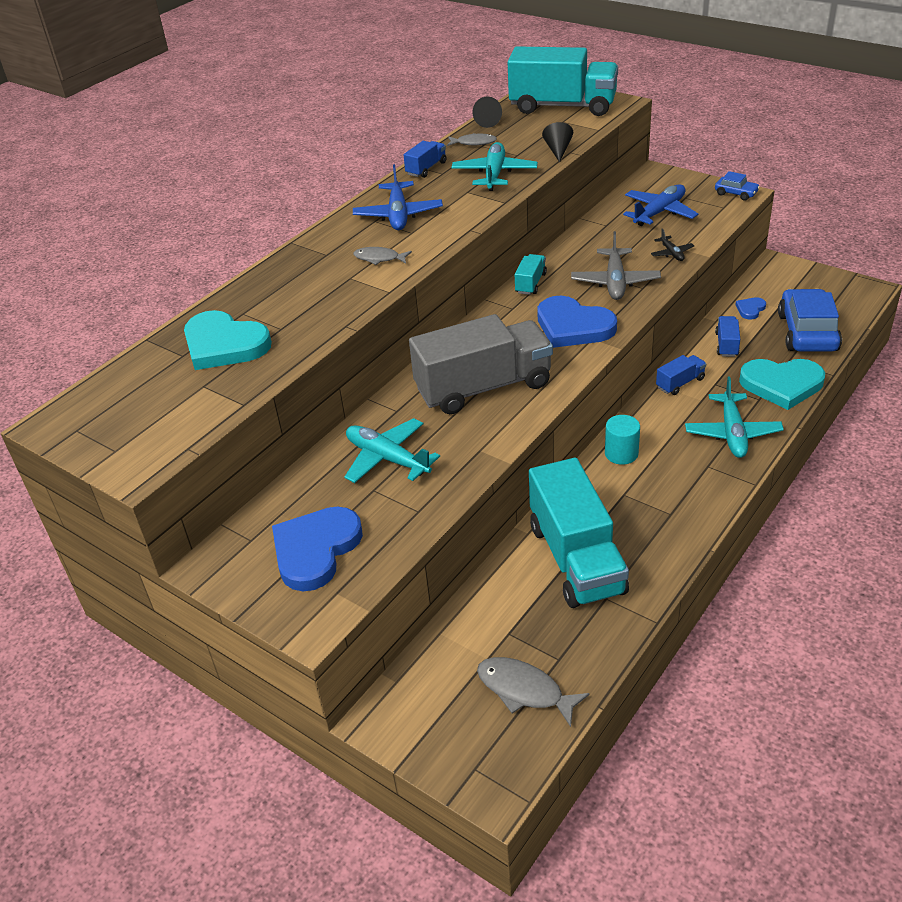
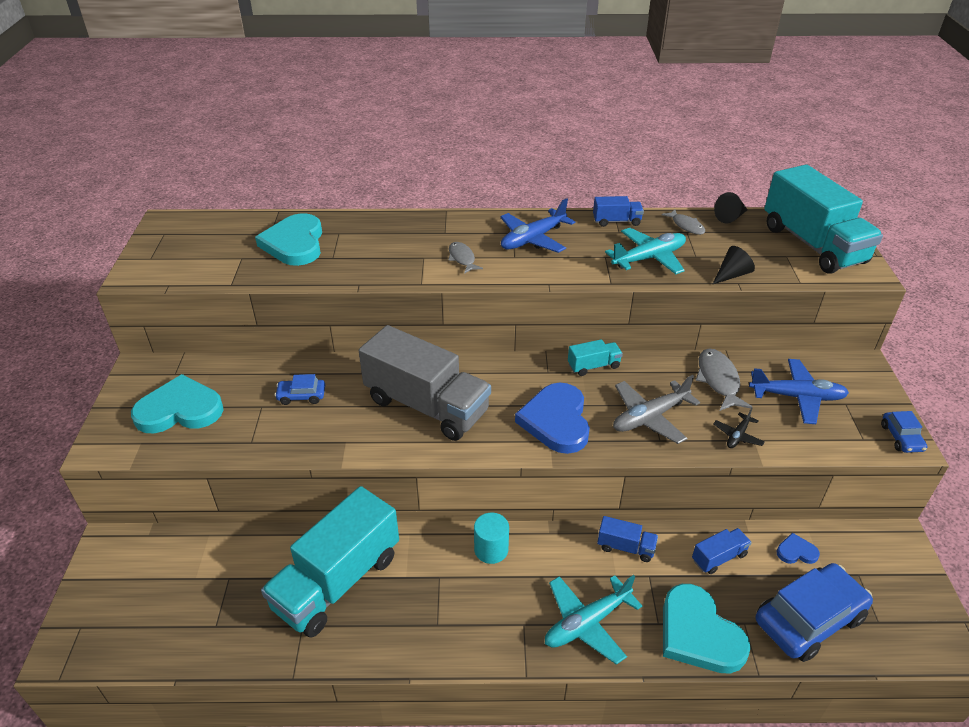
camera: 50 degrees right, 0 degrees up
blue heart [272,506,363,591] -> turquoise heart [131,374,224,433]
turquoise plane [344,418,440,483] -> blue car [275,374,325,405]
grey fish [477,657,590,727] -> grey fish moved to [696,349,753,411]

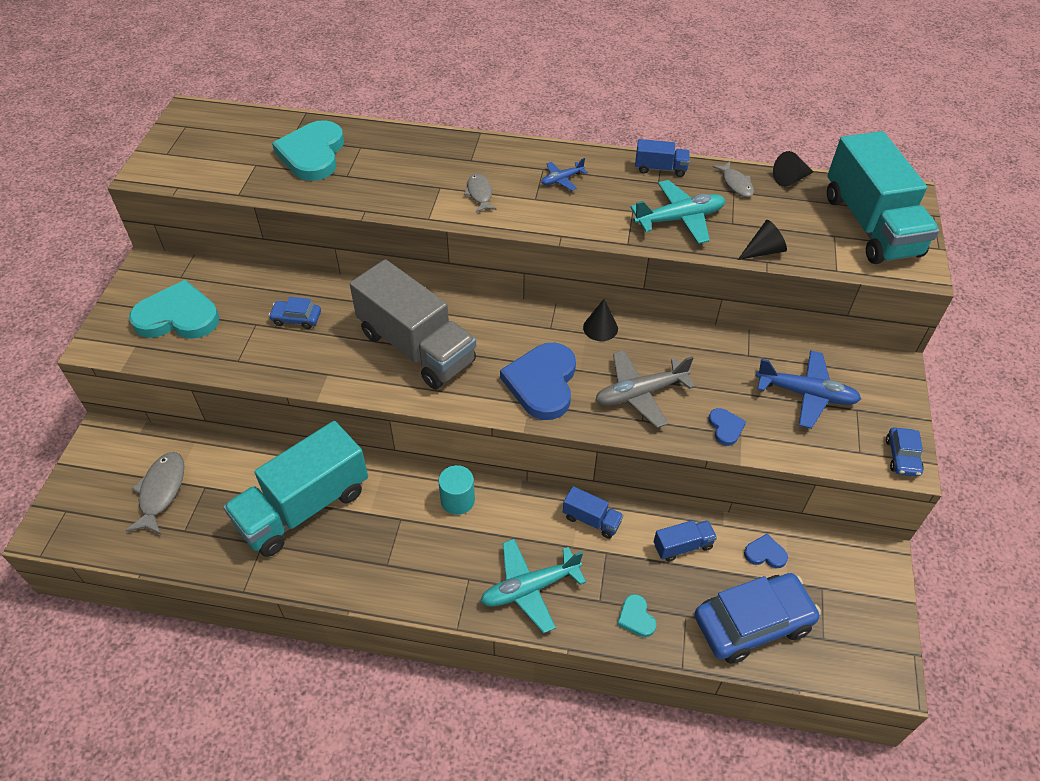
camera: 10 degrees right, 10 degrees up
blue plane [500,198,575,253] -> blue plane [541,158,588,191], size x0.53
turquoise truck [568,339,623,376] -> black cone [583,299,618,341]
turquoise heart [663,584,751,674] -> turquoise heart [617,594,656,637], size x0.46
grey fish [696,349,753,411] -> grey fish moved to [125,452,184,534]
black plane [714,408,765,448] -> blue heart [708,408,746,446]

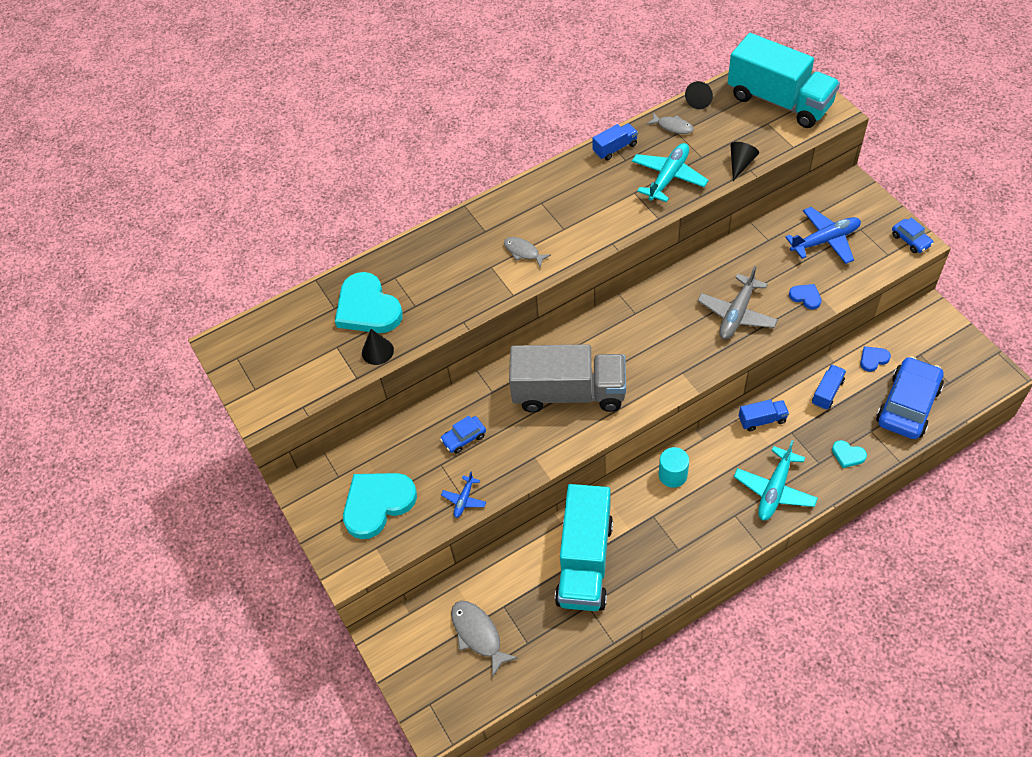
camera: 35 degrees left, 5 degrees up
blue heart [500,343,576,420] -> none
blue plane [541,158,588,191] -> blue plane moved to [441,472,486,518]
black cone [583,299,618,341] -> black cone moved to [362,329,394,365]

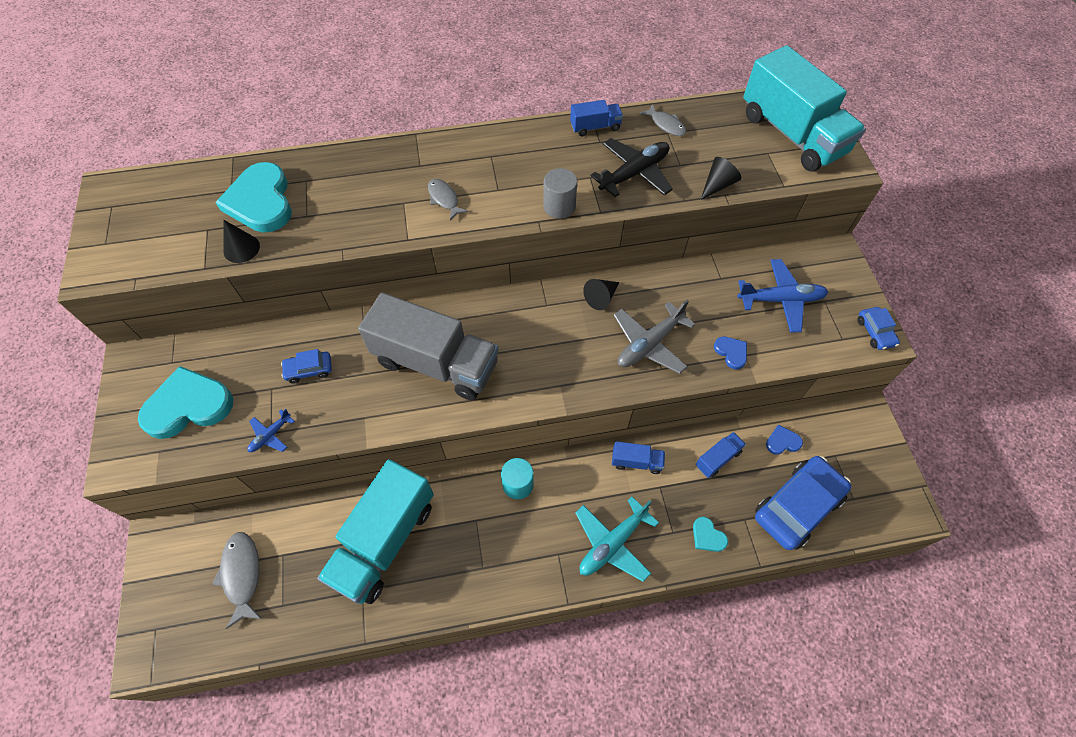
camera: 15 degrees right, 5 degrees up
turquoise plane [632,143,709,202] -> black plane [591,138,673,197]
black cone [685,81,713,109] -> black cone moved to [583,279,619,310]
none -> grey cylinder [543,168,577,219]

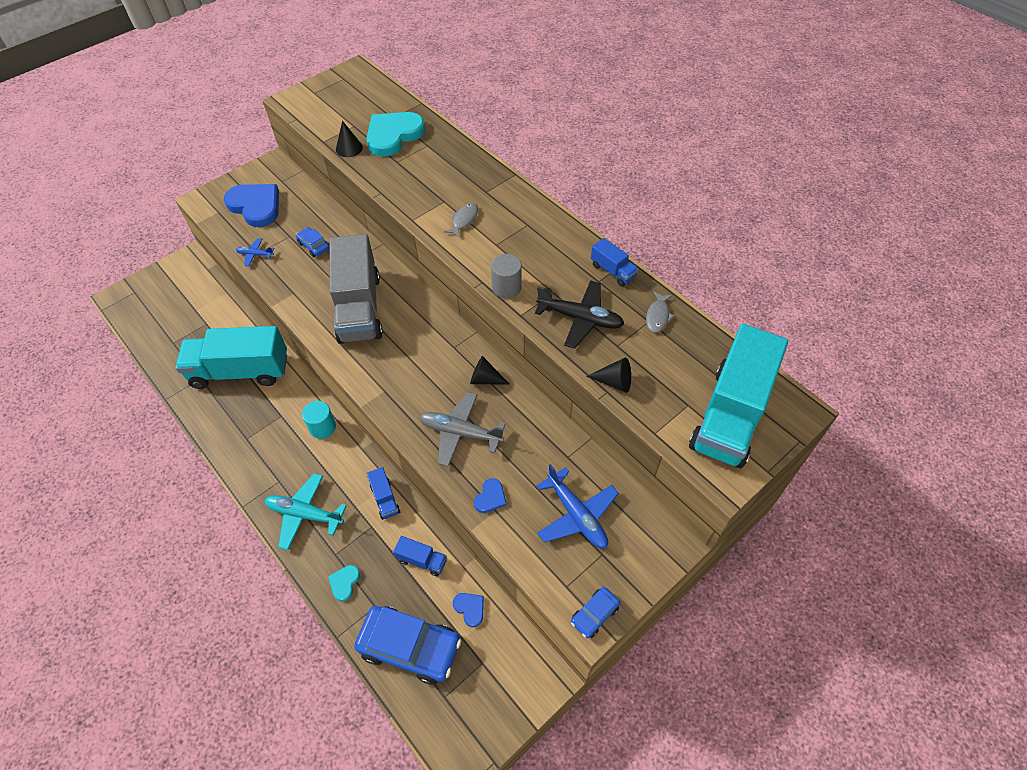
camera: 60 degrees right, 5 degrees down
turquoise heart [138,366,233,439] -> blue heart [224,184,279,227]
grey fish [213,532,262,629] -> none

